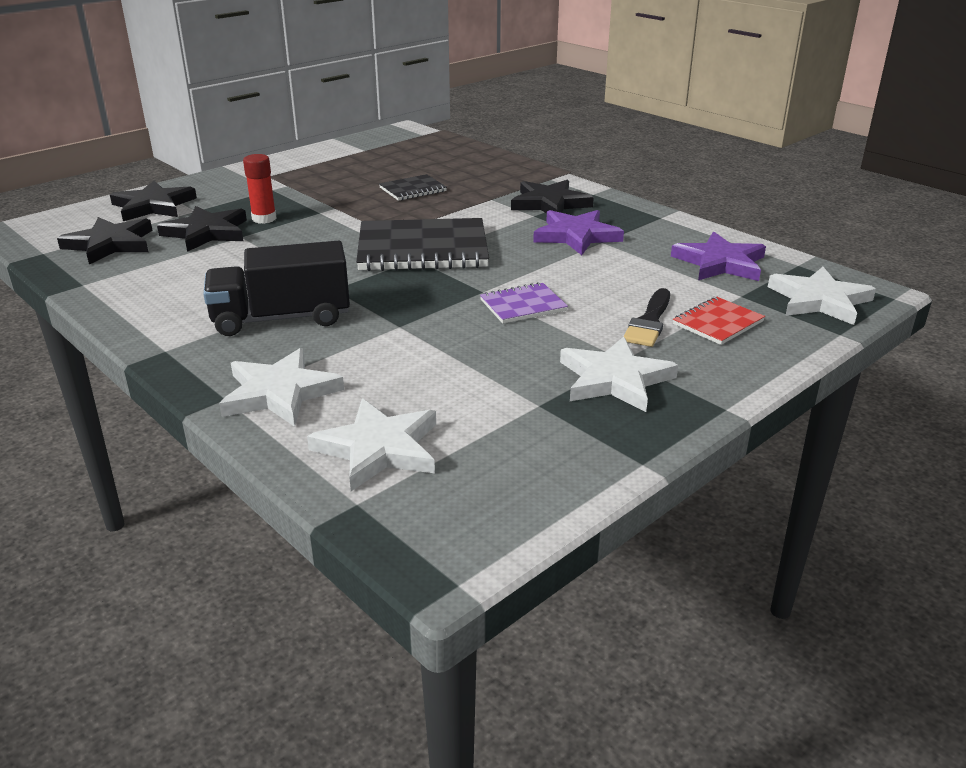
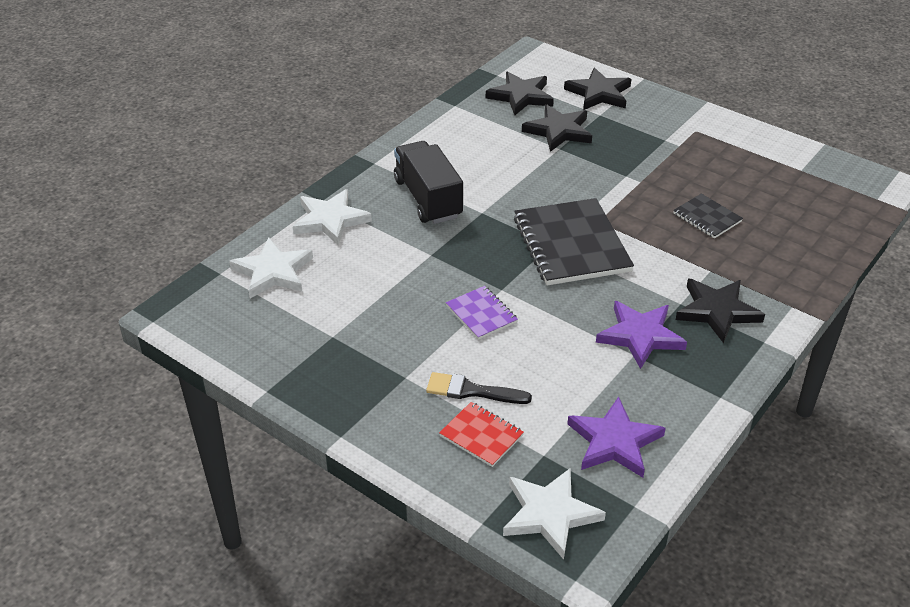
camera: 80 degrees right, 10 degrees up
red glue stick [243,154,277,224] -> none
white star [560,336,678,412] -> none

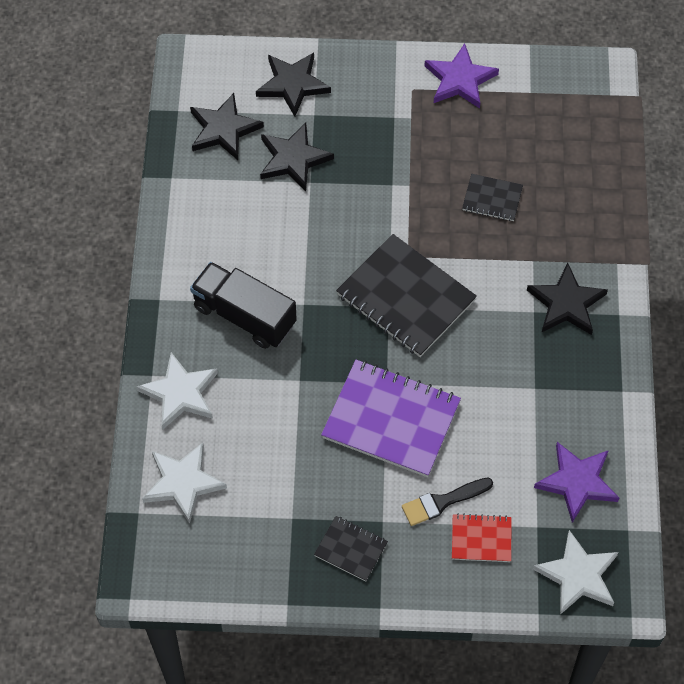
camera: 35 degrees left, 20 degrees up
purple notebook [446,286,518,340] -> purple notebook [321,360,461,477], size x2.00
purple star [596,301,687,369] -> purple star moved to [424,43,499,108]
none -> black notebook [314,516,388,581]

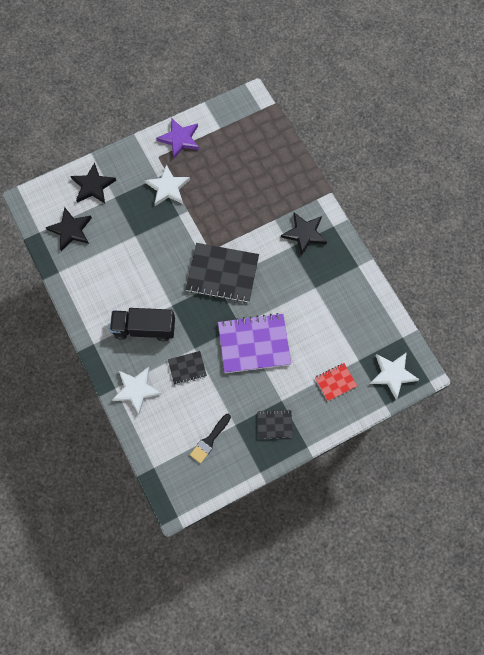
camera: 30 degrees left, 10 degrees up
white star [142,442,227,524] -> white star moved to [145,164,190,206]
black star [260,123,334,191] -> none
black brush [402,478,493,526] -> black brush moved to [190,414,231,463]
black notebook [462,174,523,221] -> black notebook moved to [168,351,207,385]
purple star [534,442,619,523] -> none

